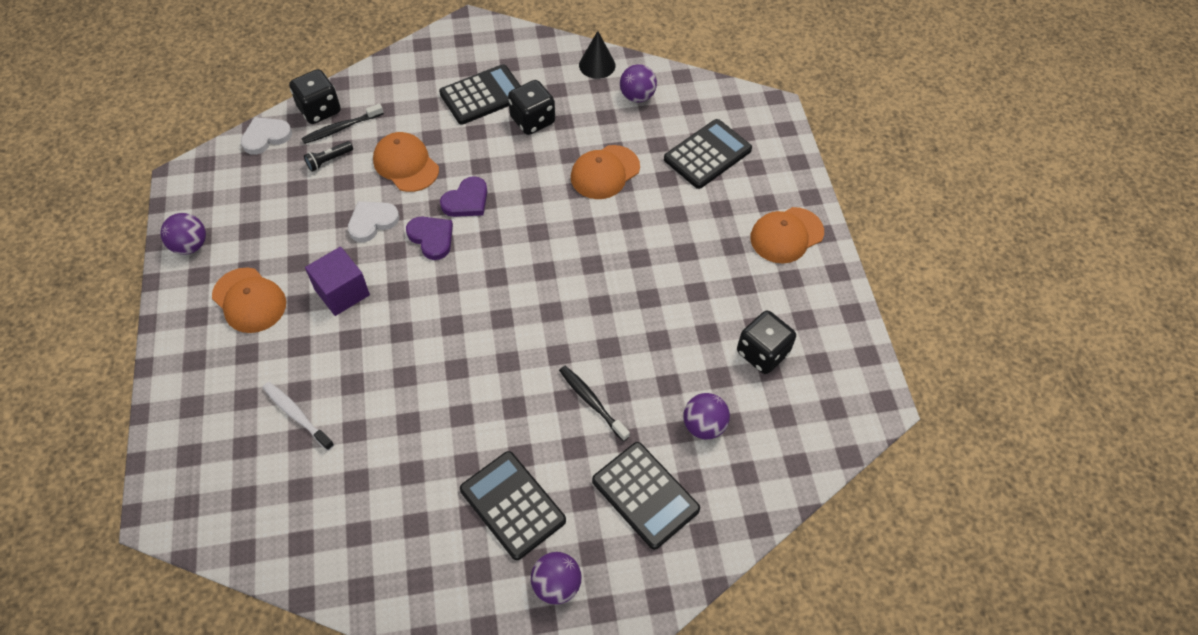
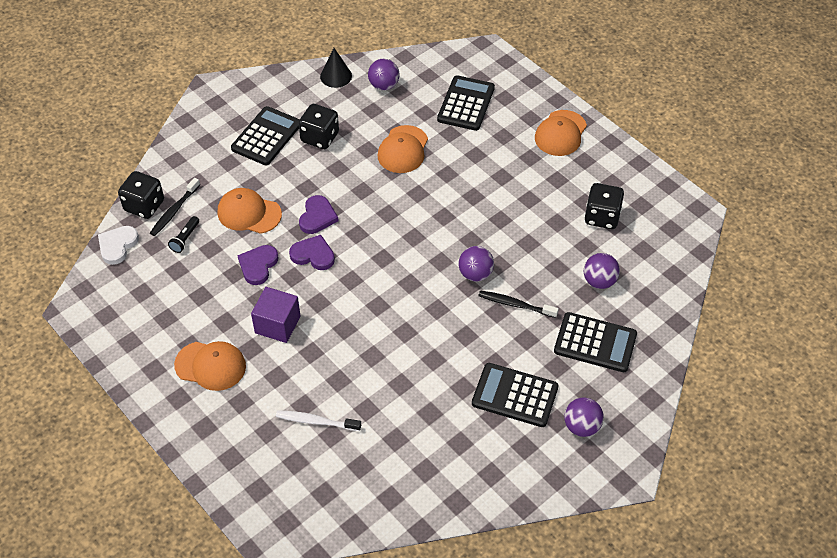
camera: 30 degrees left, 5 degrees down
purple ball [160,213,206,255] -> purple ball moved to [458,246,494,282]
white heart [348,201,399,242] -> purple heart [237,245,278,285]

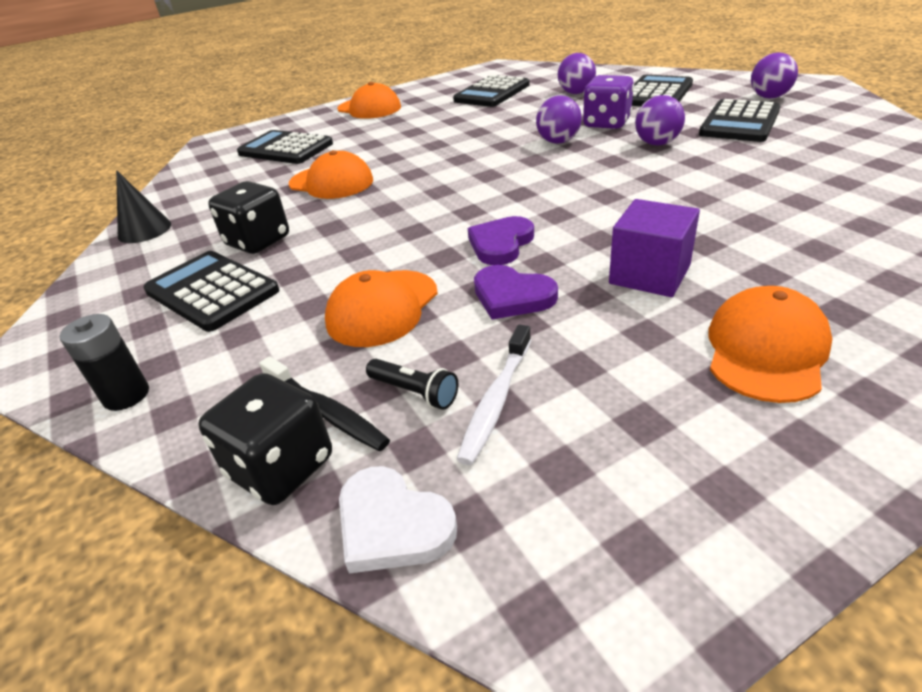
camera: 75 degrees left, 15 degrees down
white toothbrush [276,410,361,431] -> white toothbrush moved to [457,324,531,465]
purple heart [299,195,339,234] -> none
purple ball [368,59,399,90] -> purple ball moved to [635,95,685,146]
black toothbrush [479,291,559,318] -> purple dice [583,75,634,129]
black dice [584,183,624,229] -> black calculator [453,75,530,107]
none -> black battery [60,314,149,411]

